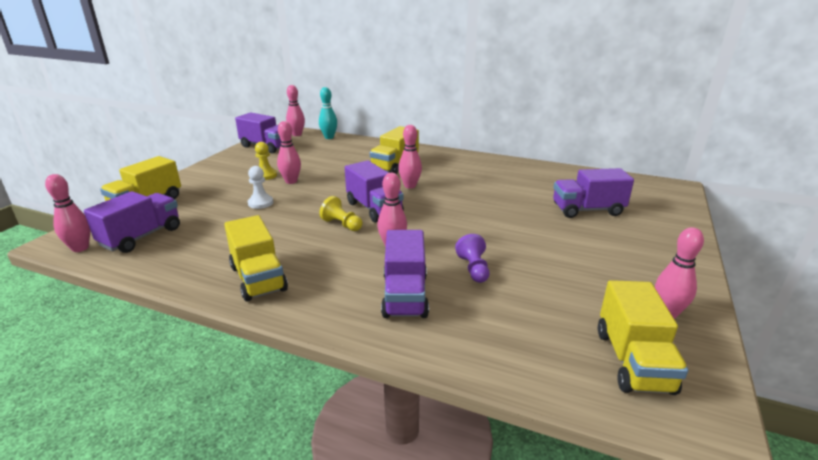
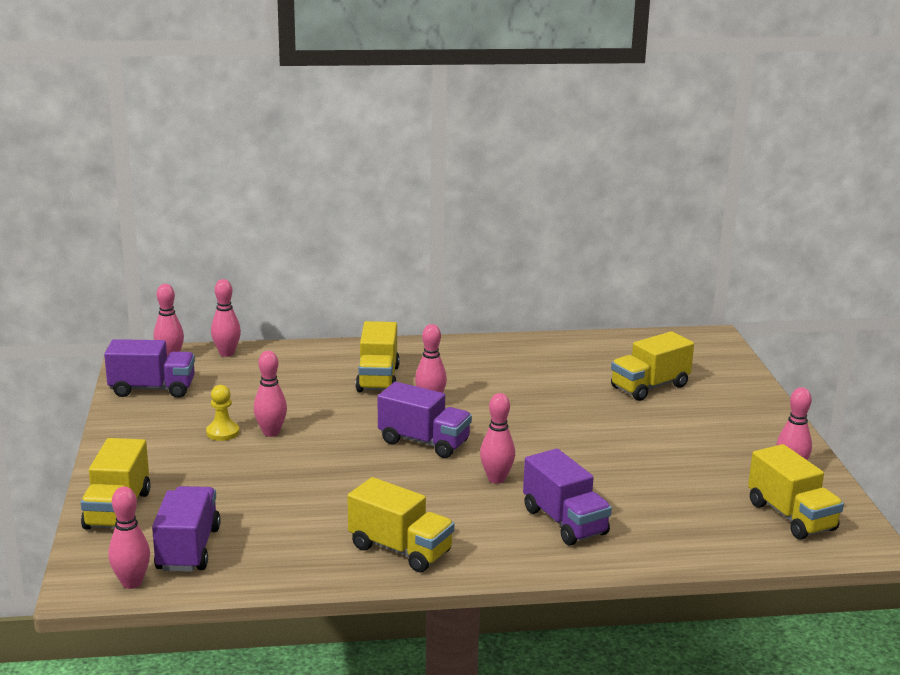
camera: 30 degrees left, 5 degrees down
white pawn [248,166,273,209] -> none
turquoise bowling pin [319,87,337,139] -> pink bowling pin [211,279,241,357]
yellow pawn [319,196,363,231] -> none
purple pawn [455,234,489,283] -> none
purple truck [553,168,634,218] -> yellow truck [611,331,694,401]

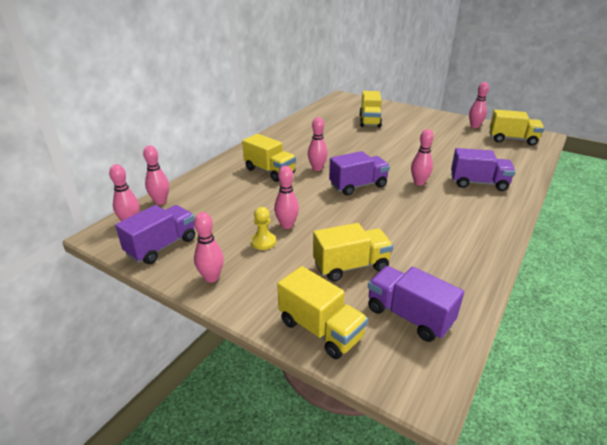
camera: 50 degrees left, 10 degrees up
pink bowling pin [108,487,150,589] -> pink bowling pin moved to [194,212,224,283]
yellow truck [348,477,455,572] -> yellow truck moved to [313,223,393,282]

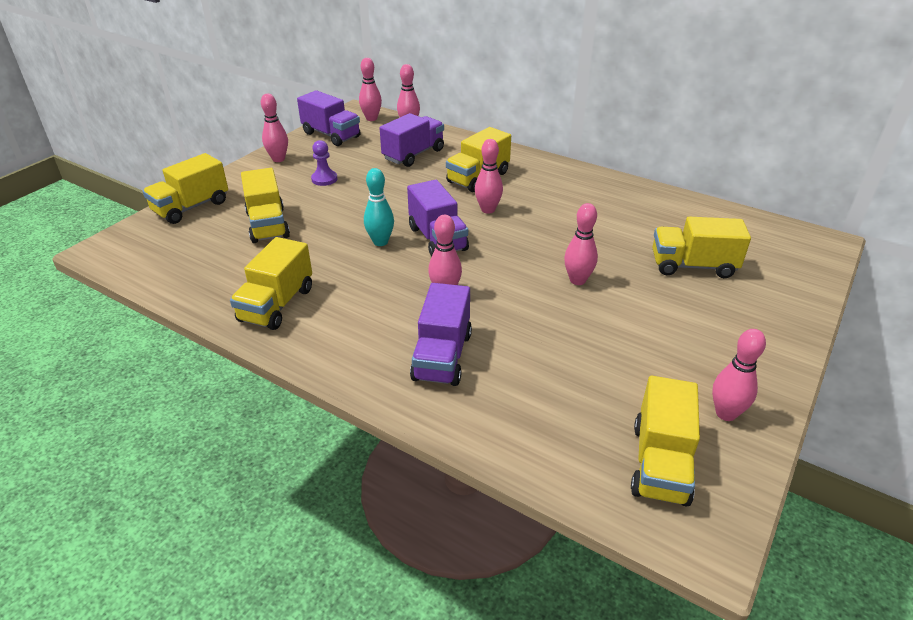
camera: 90 degrees right, 5 degrees up
yellow pawn [251,207,276,250] -> purple pawn [311,140,338,186]
pink bowling pin [274,166,299,229] -> pink bowling pin moved to [564,203,598,285]
purple truck [368,266,464,342] -> purple truck moved to [380,113,444,167]
none -> yellow truck [230,237,312,330]
none -> turquoise bowling pin [364,168,394,246]

